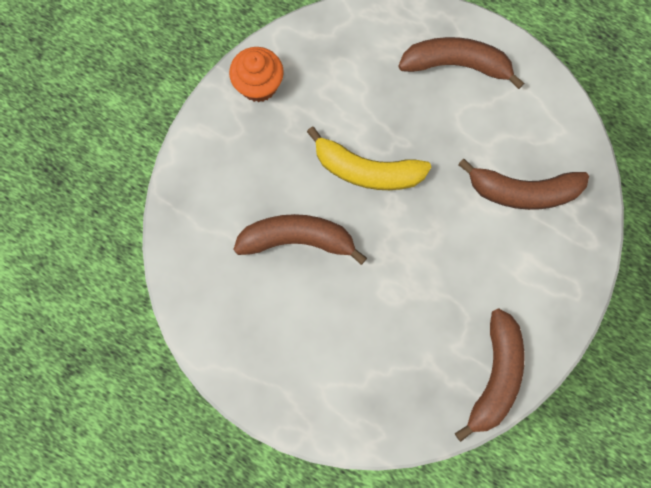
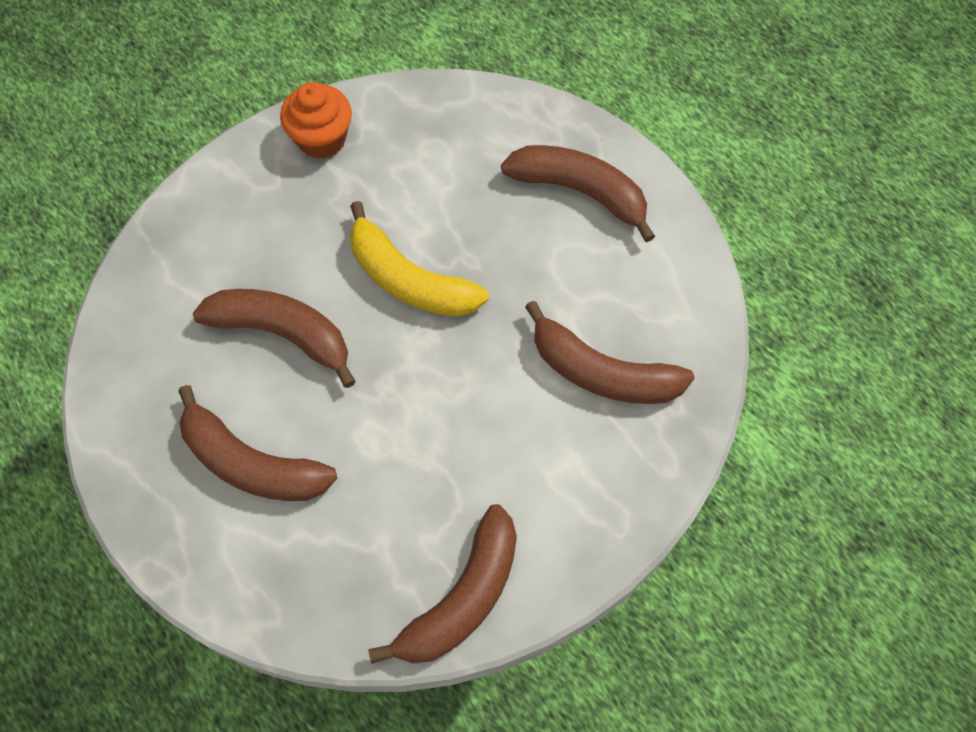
camera: 20 degrees right, 10 degrees down
none -> brown banana [178,385,337,501]

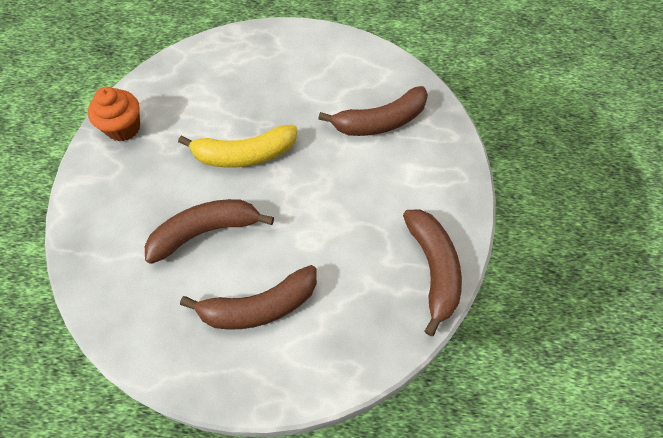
camera: 45 degrees left, 5 degrees down
brown banana [501,145,655,243] -> none

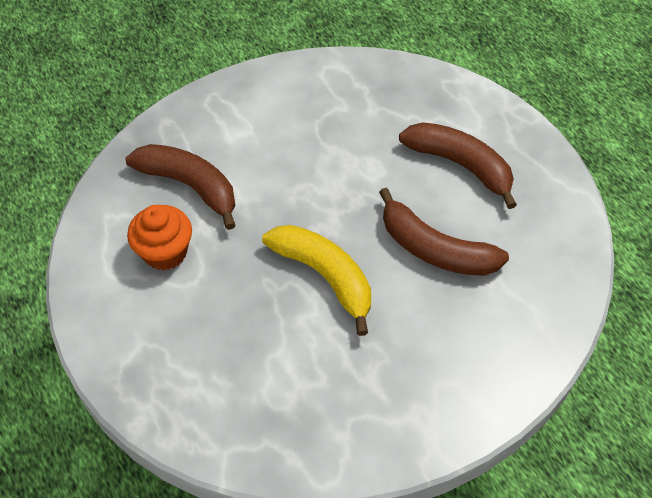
camera: 125 degrees left, 5 degrees down
orange cupcake [88,87,140,141] -> orange cupcake moved to [127,205,192,271]
brown banana [403,210,462,336] -> none

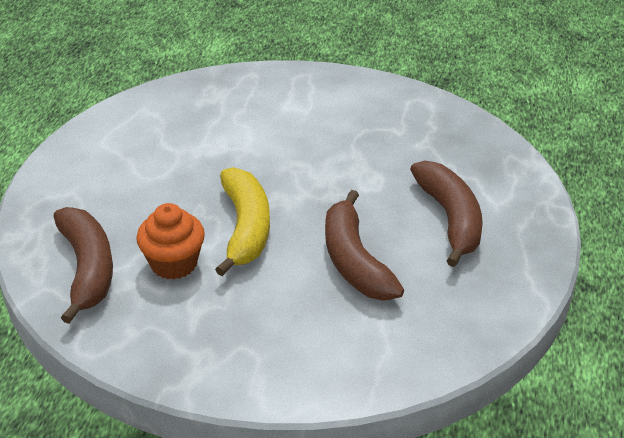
camera: 40 degrees right, 15 degrees down
brown banana [125,144,236,230] -> brown banana moved to [53,207,113,324]
orange cupcake [127,205,192,271] -> orange cupcake moved to [136,203,205,280]

